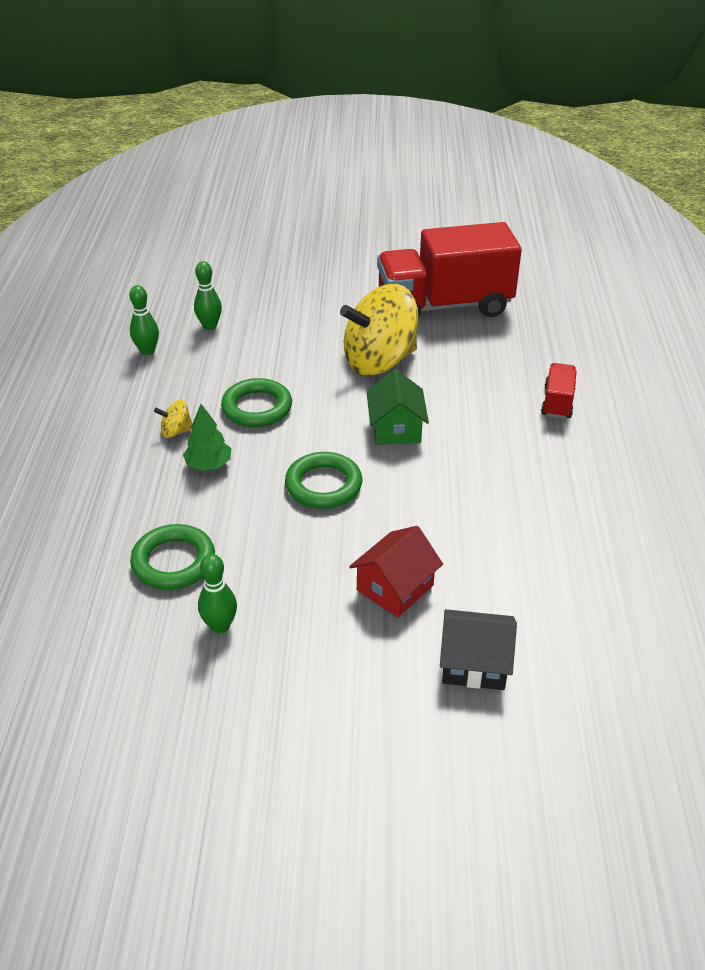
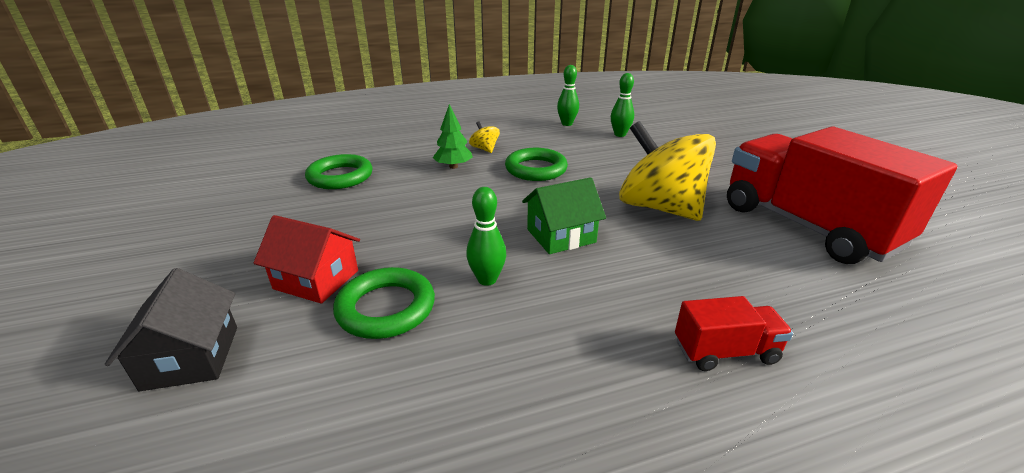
camera: 70 degrees right, 10 degrees down
green bowling pin [198,554,237,634] -> green bowling pin moved to [466,187,506,286]
green ring [285,452,362,509] -> green ring moved to [333,267,435,339]

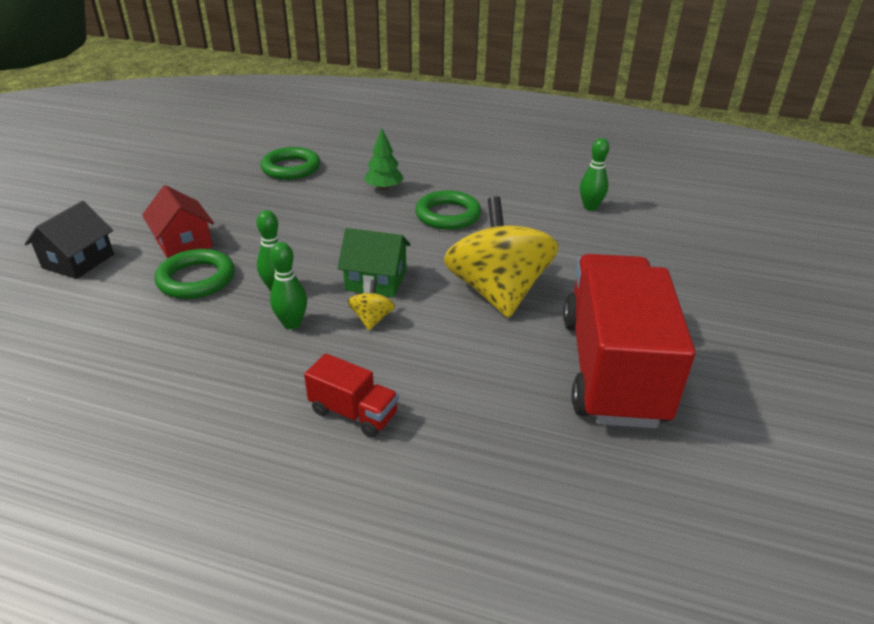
camera: 35 degrees right, 5 degrees up
yellow spinning top [469,121,500,153] -> yellow spinning top moved to [348,280,395,330]
green bowling pin [557,65,579,126] -> green bowling pin moved to [270,242,307,329]

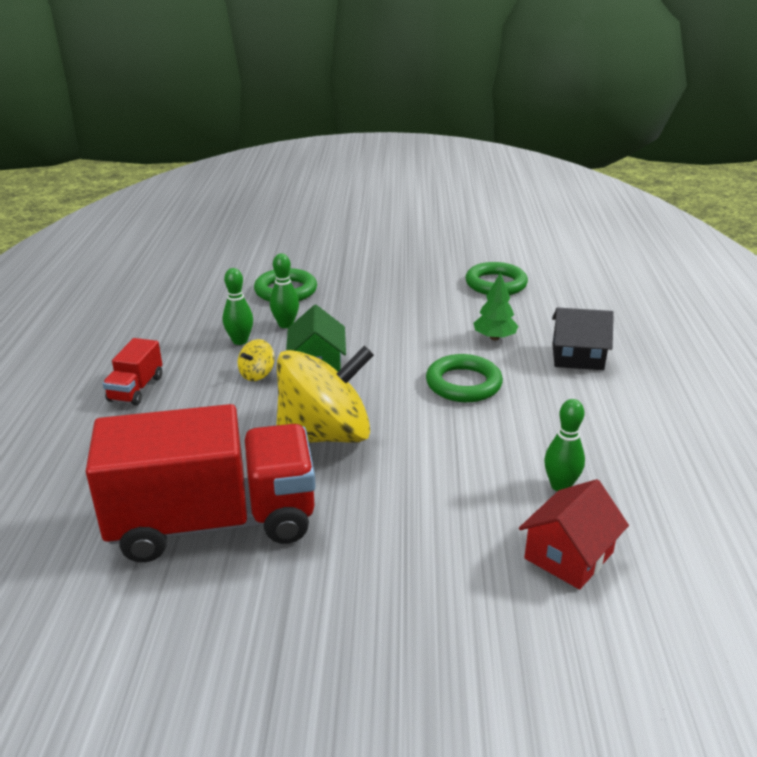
camera: 75 degrees right, 5 degrees down
black house [25,201,114,279] -> black house moved to [552,307,614,370]
red house [142,185,214,259] -> red house moved to [519,479,629,589]
yellow spinning top [348,280,395,330] -> yellow spinning top turned 135 degrees clockwise [238,339,275,381]

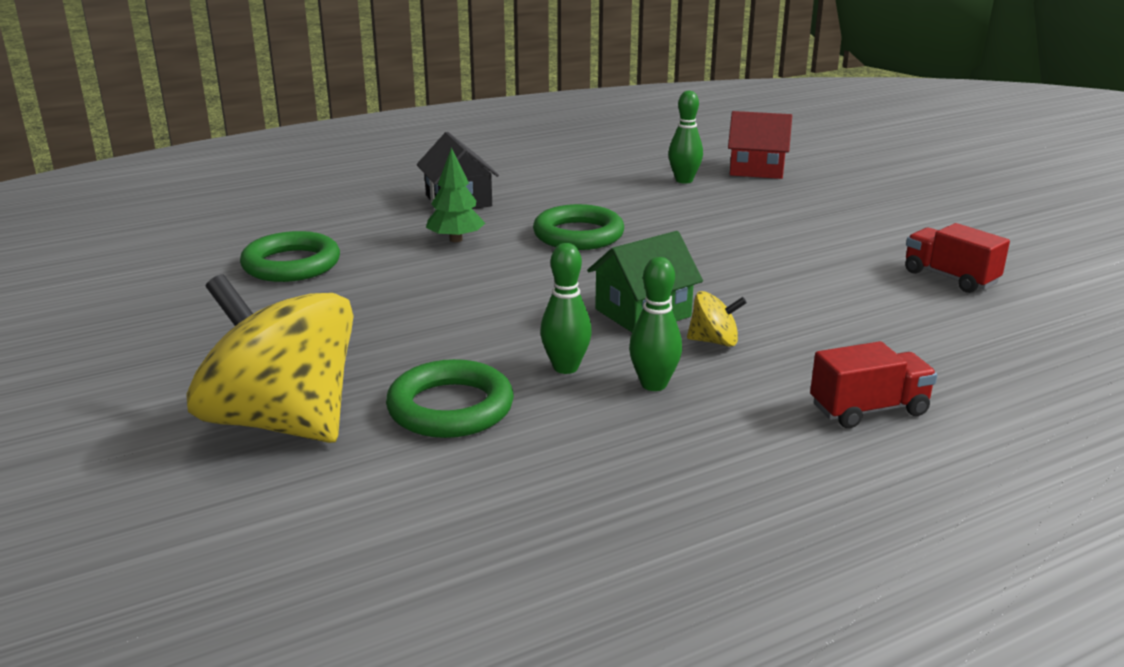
camera: 120 degrees left, 5 degrees down
red truck [86,404,316,562] -> red truck [905,223,1010,293], size x0.43
yellow spinning top [276,346,374,443] -> yellow spinning top moved to [186,274,353,443]

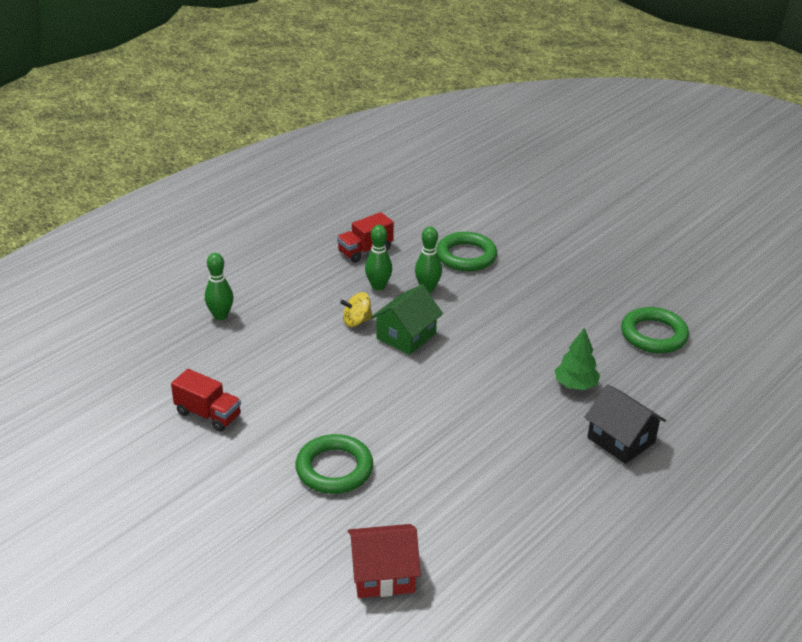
camera: 160 degrees right, 10 degrees up
yellow spinning top [186,274,353,443] -> none
green ring [533,204,624,250] -> green ring moved to [295,434,373,494]
green bowling pin [668,91,703,184] -> green bowling pin moved to [205,253,233,320]
red truck [810,341,937,428] -> red truck moved to [337,212,394,263]

